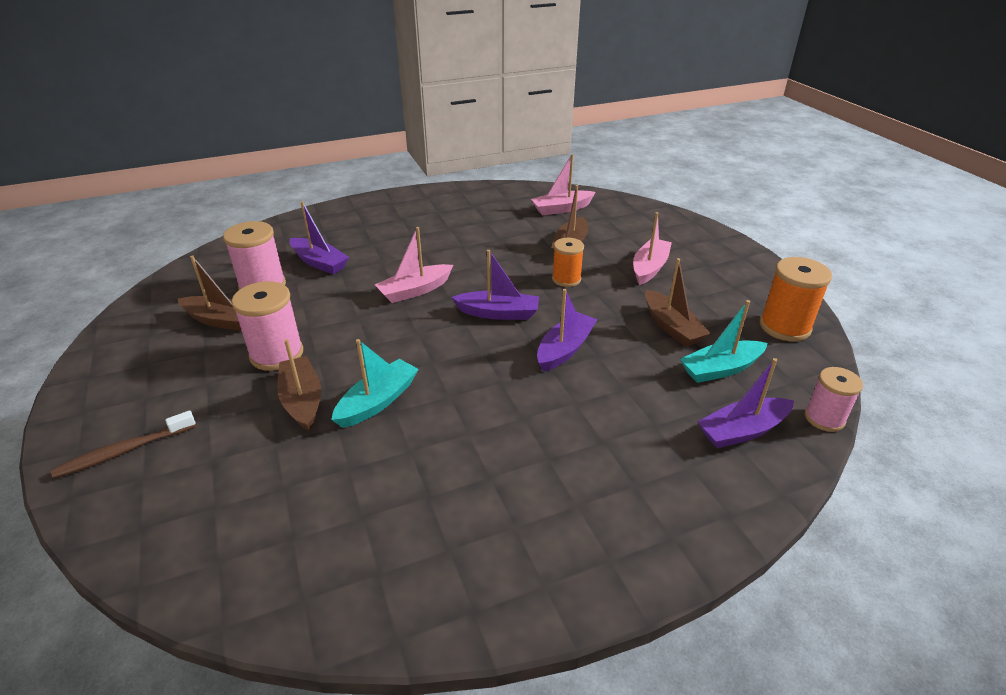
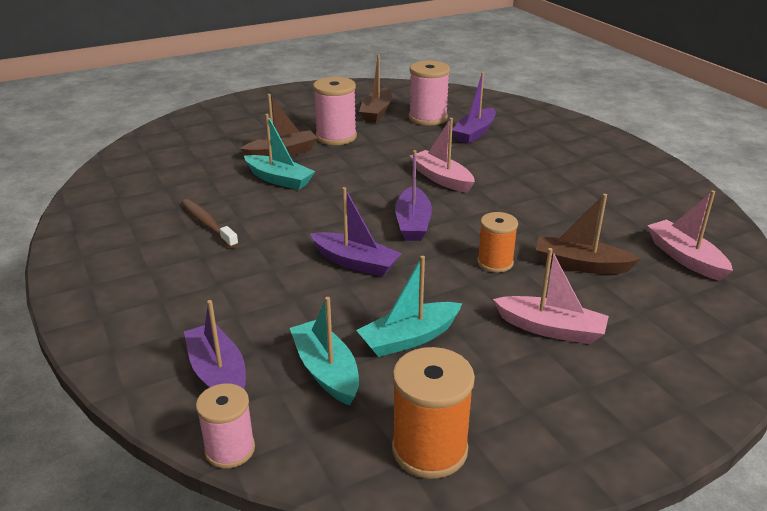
camera: 85 degrees right, 5 degrees down
brown toothbrush [51,410,196,478] -> brown toothbrush moved to [181,199,239,248]
brown boat [645,258,711,347] -> turquoise boat [356,256,462,357]

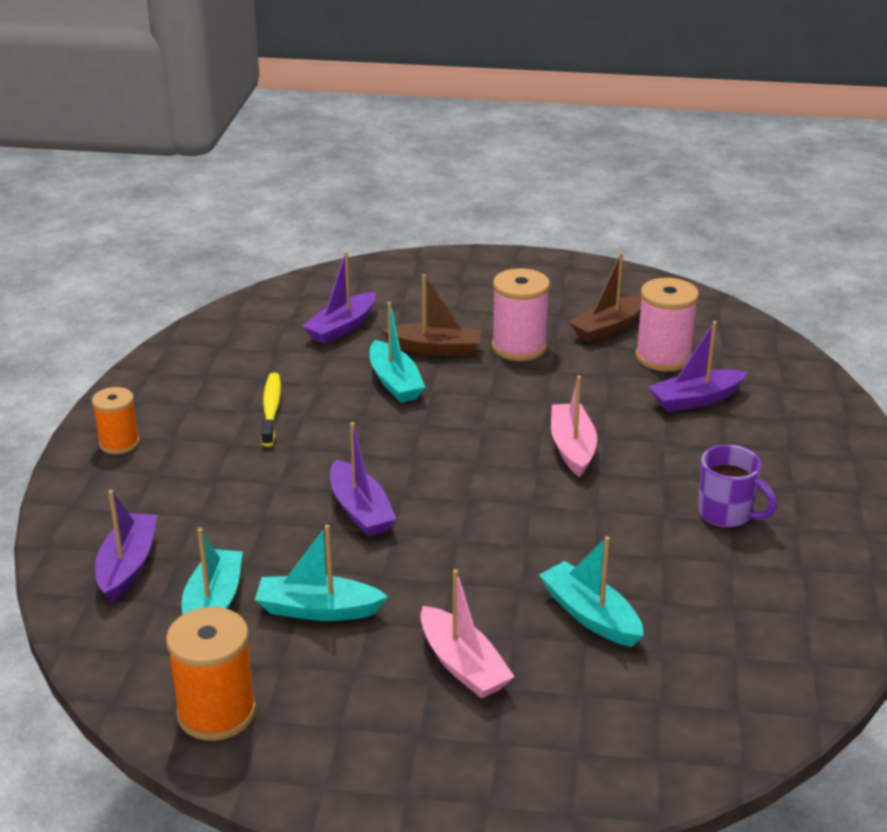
camera: 35 degrees right, 0 degrees up
brown toothbrush [181,199,239,248] -> yellow toothbrush [261,373,281,447]
pink spool [196,383,255,468] -> none
purple boat [395,150,432,241] -> purple boat moved to [302,251,376,344]
orange spool [477,212,518,273] -> orange spool moved to [92,387,140,454]
brown boat [536,194,641,274] -> turquoise boat [539,536,644,647]
pink boat [647,190,733,281] -> none
none -> purple mug [698,445,777,529]

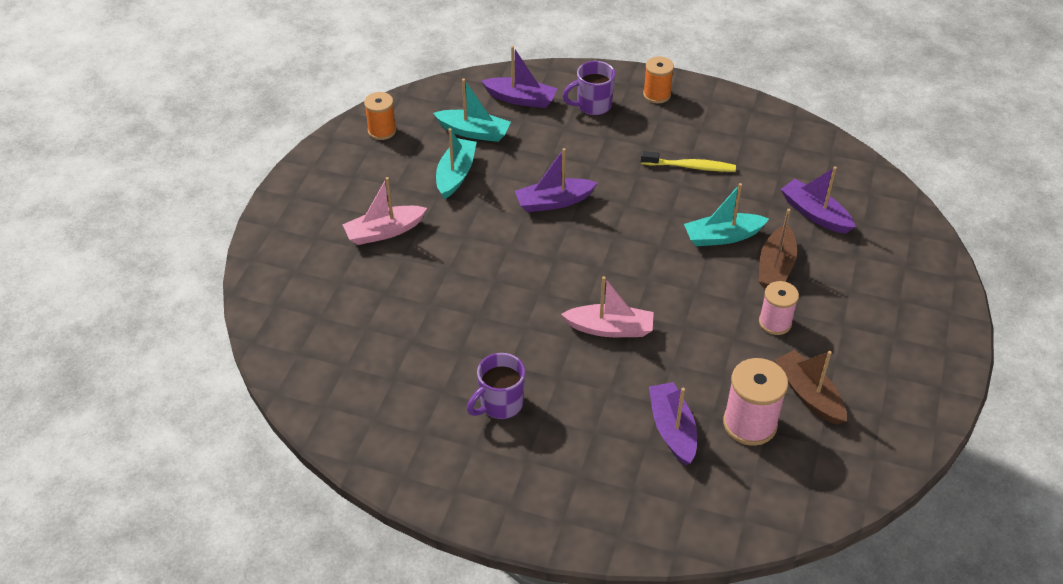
camera: 100 degrees right, 15 degrees up
orange spool [166,607,256,741] -> orange spool [364,92,396,140], size x0.66
pink spool [492,268,550,361] -> pink spool [759,281,799,335], size x0.66
turquoise boat [539,536,644,647] -> none
none -> purple mug [562,61,615,116]

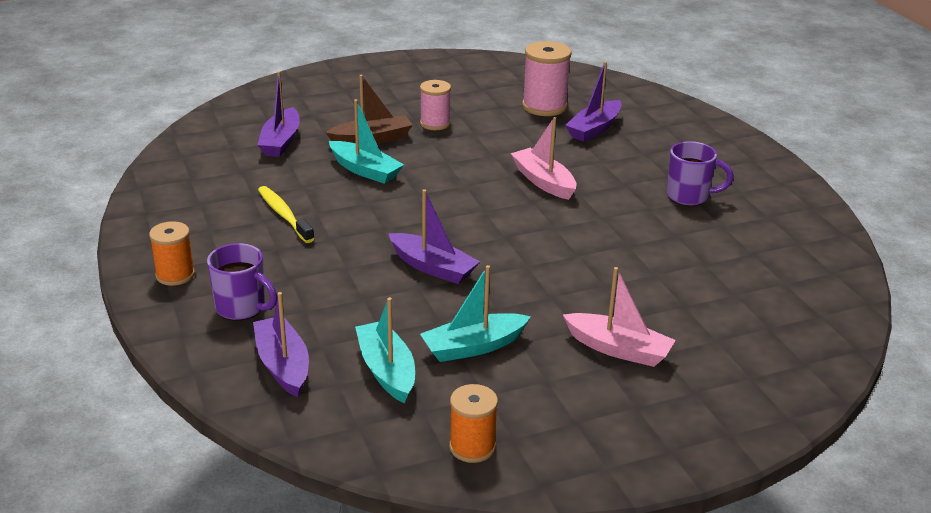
camera: 130 degrees left, 15 degrees down
brown boat [775,350,847,425] -> none

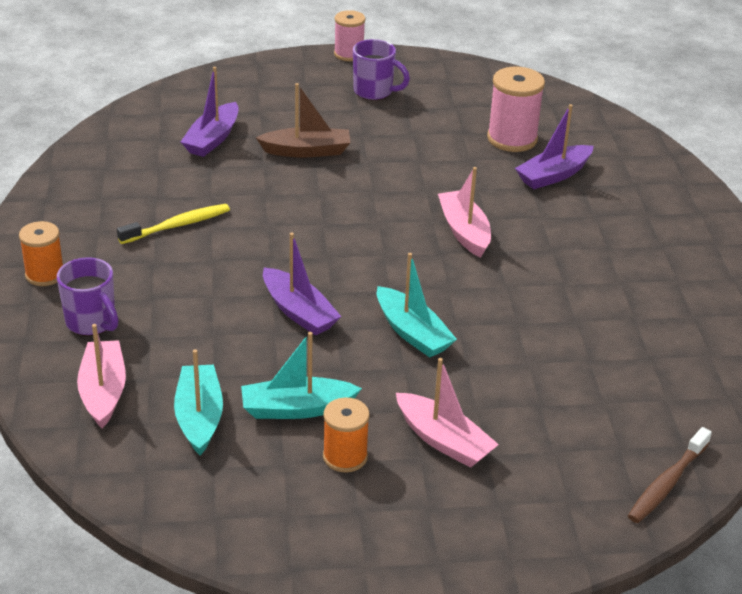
camera: 15 degrees right, 5 degrees up
purple boat [253,292,309,398] -> pink boat [77,324,126,428]
yellow toothbrush [258,186,314,243] -> yellow toothbrush turned 75 degrees clockwise [117,204,230,244]
turquoise boat [329,99,404,184] -> turquoise boat moved to [377,253,457,358]
pink spool [420,80,451,130] -> pink spool moved to [334,10,365,61]
orange spool [449,384,498,463] -> orange spool moved to [323,398,370,473]
purple mug [667,141,733,206] -> purple mug moved to [353,39,410,100]
none -> brown toothbrush [628,427,712,523]

